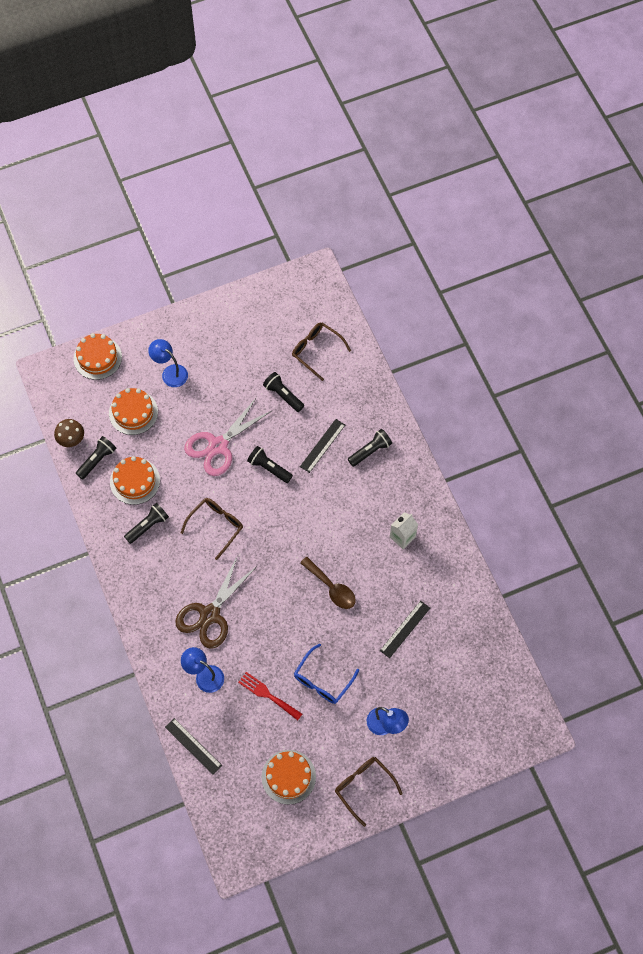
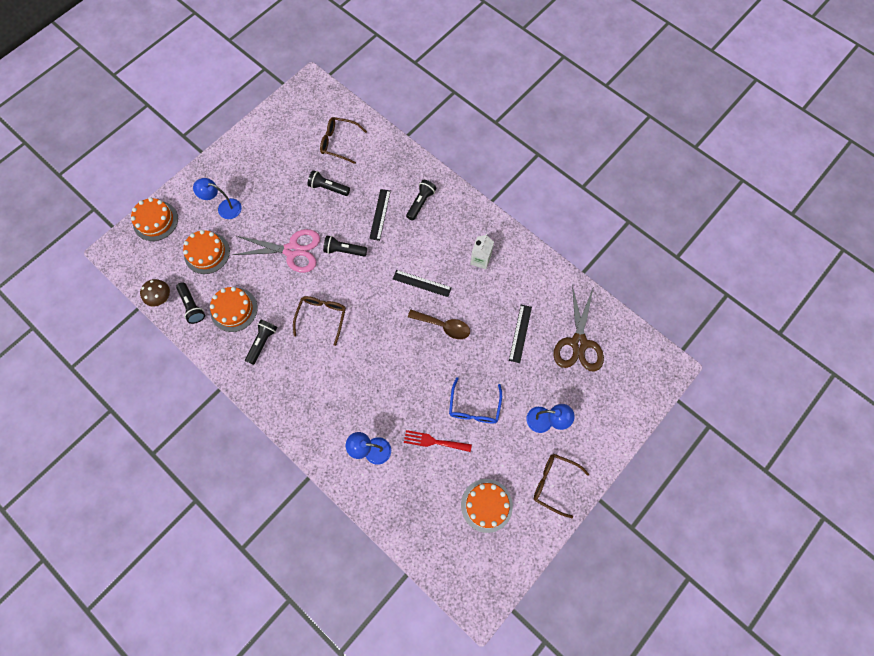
camera: 25 degrees left, 5 degrees up
black flashlight [75,436,116,480] -> black flashlight turned 135 degrees clockwise [176,282,205,324]
black ruler [165,718,222,775] -> black ruler moved to [393,270,452,297]
brown scissors [175,555,257,649] -> brown scissors moved to [553,285,604,372]
pink scissors [184,397,271,476] -> pink scissors turned 105 degrees counterclockwise [233,229,320,273]

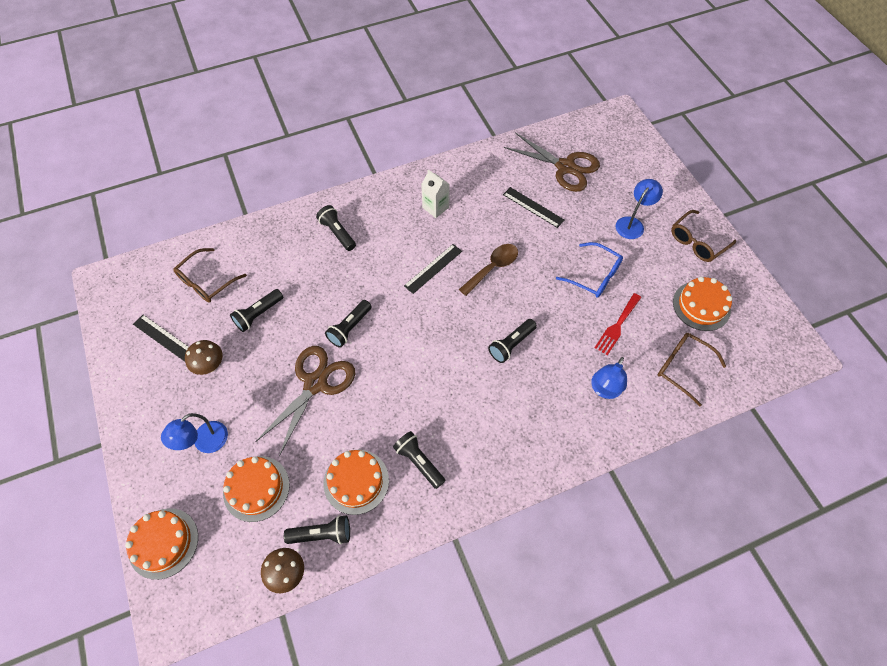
camera: 65 degrees left, 10 degrees down
pink scissors [233,229,320,273] -> brown scissors [255,346,355,456]
brown glasses [293,296,346,346] -> brown glasses moved to [658,333,726,407]
black ruler [369,189,391,241] -> black ruler moved to [133,315,189,362]
none -> brown mushroom [185,340,223,375]
none -> black flashlight [488,319,537,363]

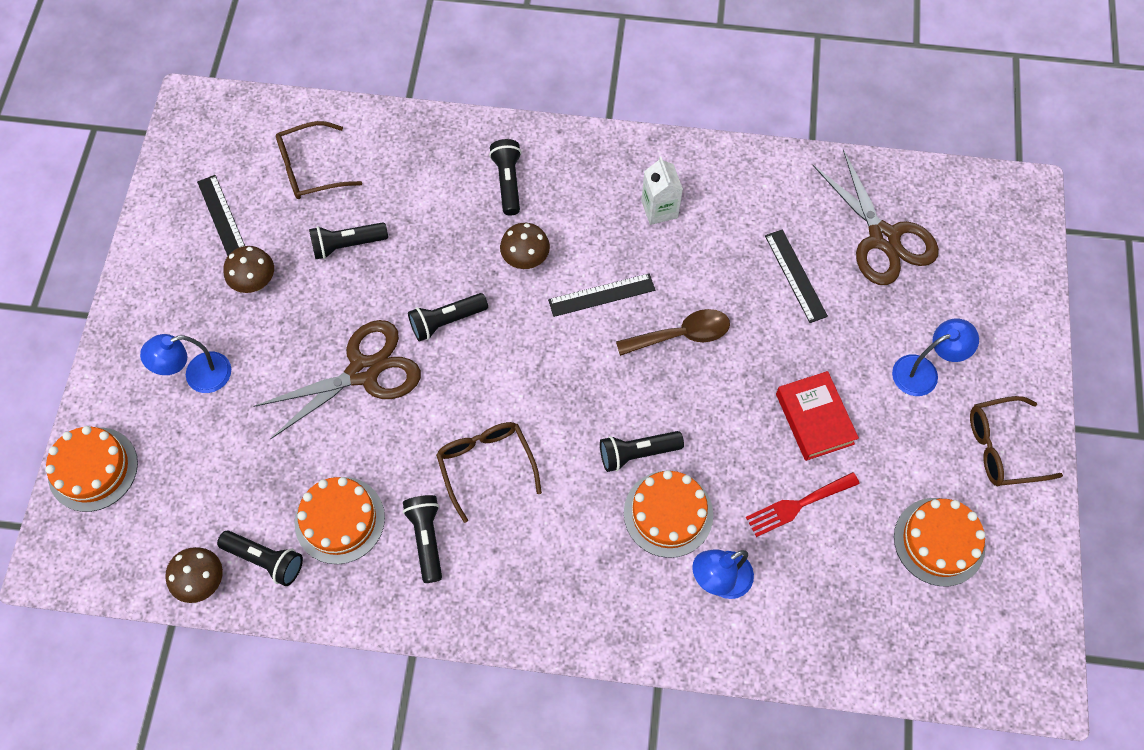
camera: 30 degrees right, 5 degrees up
orange cake [223,456,290,522] -> orange cake moved to [624,470,713,558]
blue glasses [556,242,623,298] -> red book [776,371,859,461]
brown glasses [658,333,726,407] -> brown glasses moved to [436,422,542,523]
none -> brown mushroom [500,223,550,269]

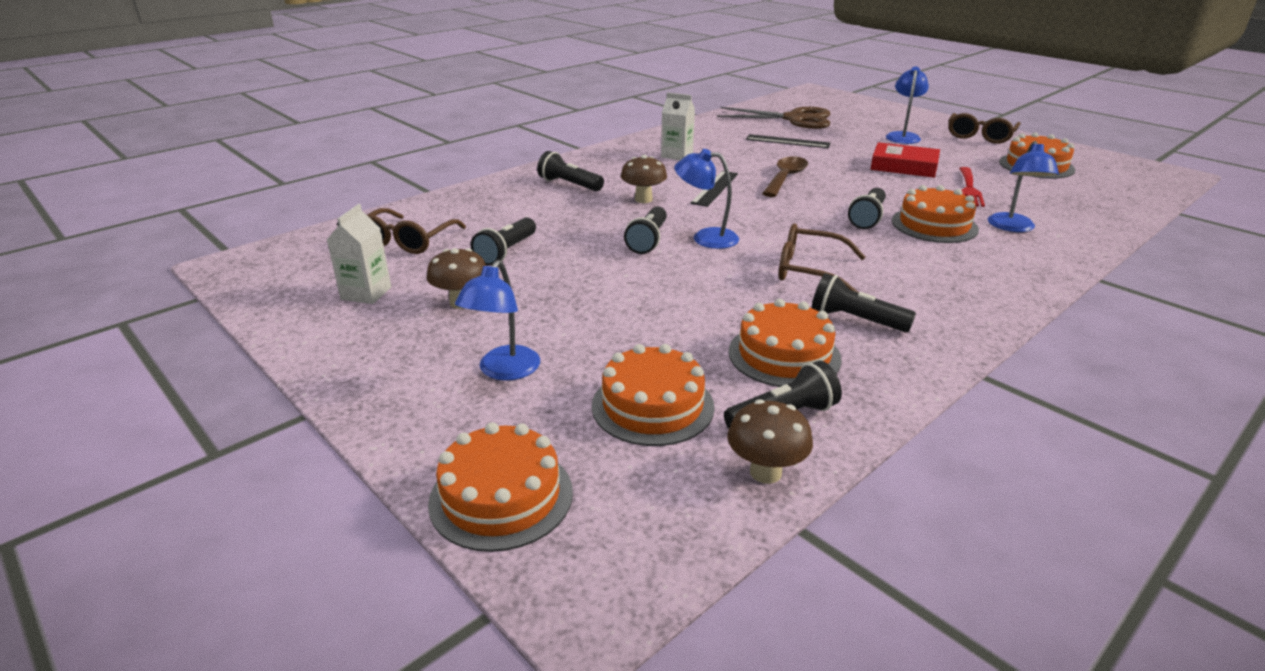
camera: 50 degrees left, 35 degrees down
black ruler [197,175,245,256] -> white carton [327,204,391,304]
brown scissors [254,320,421,439] -> none
none -> orange cake [592,344,715,446]
none -> blue lamp [674,149,739,249]

